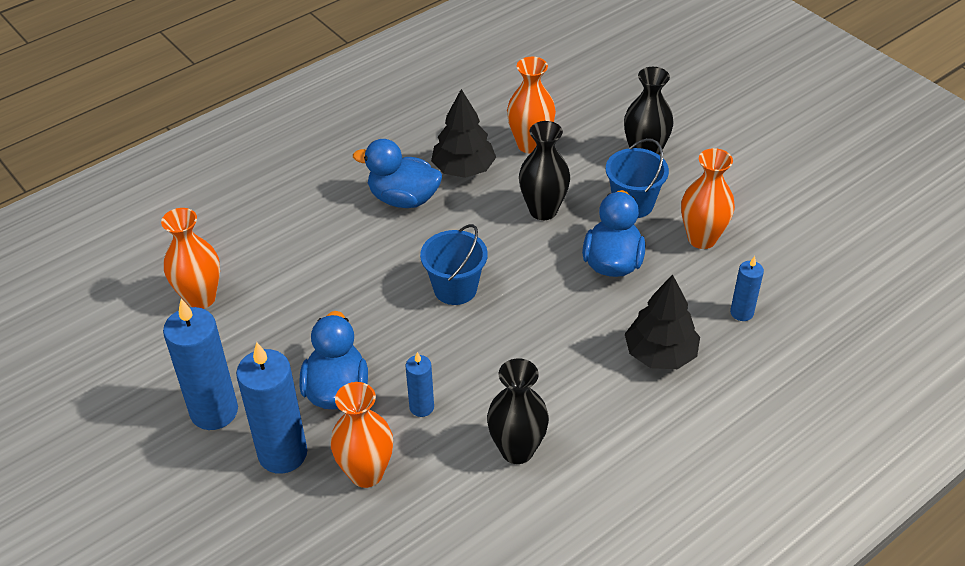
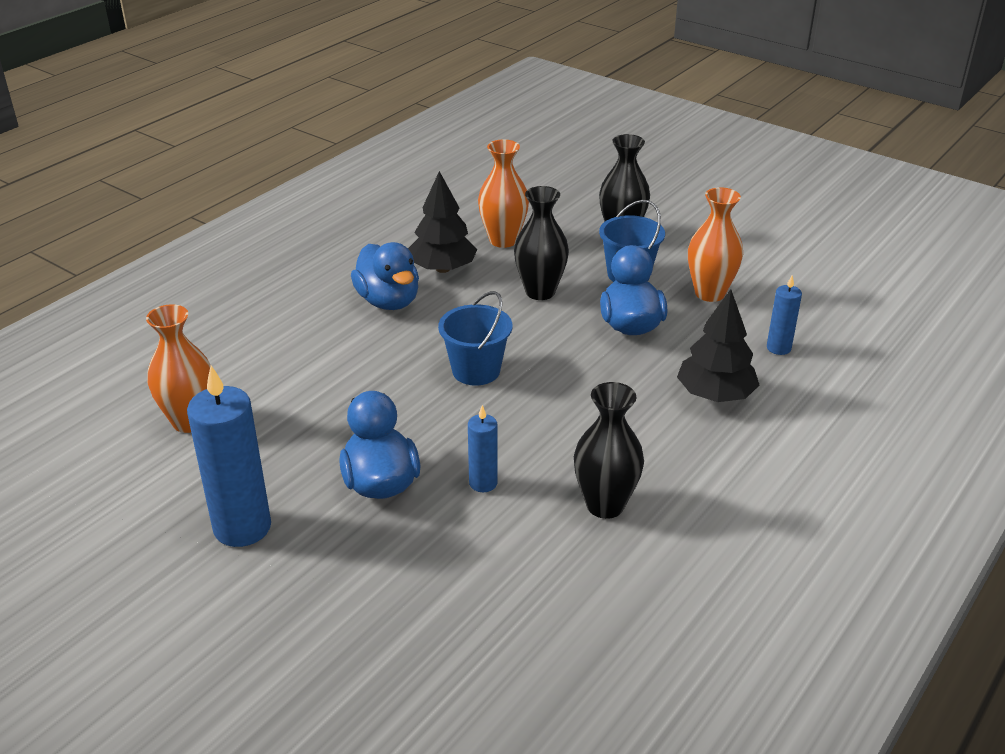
camera: 15 degrees left, 10 degrees down
blue candle [236,342,307,474] -> none
orange vase [330,382,393,488] -> none
blue duck [353,139,442,208] -> blue duck turned 120 degrees counterclockwise [351,242,419,310]

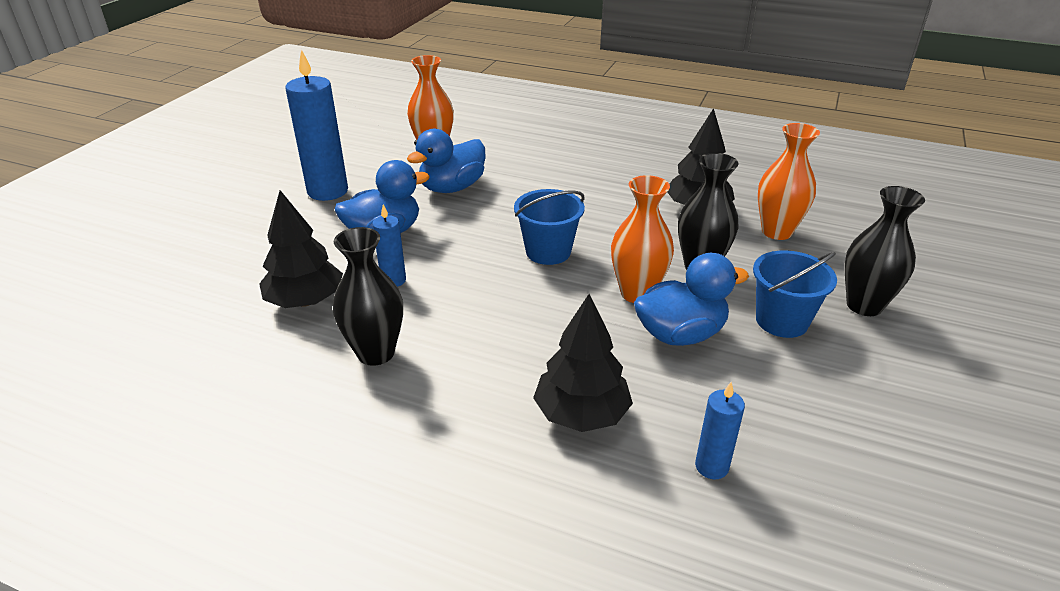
camera: 75 degrees right, 0 degrees up
blue duck [351,242,419,310] -> blue duck moved to [407,129,485,193]
orange vase [688,187,743,302] -> orange vase moved to [611,175,674,303]
none -> black tree [259,190,343,308]

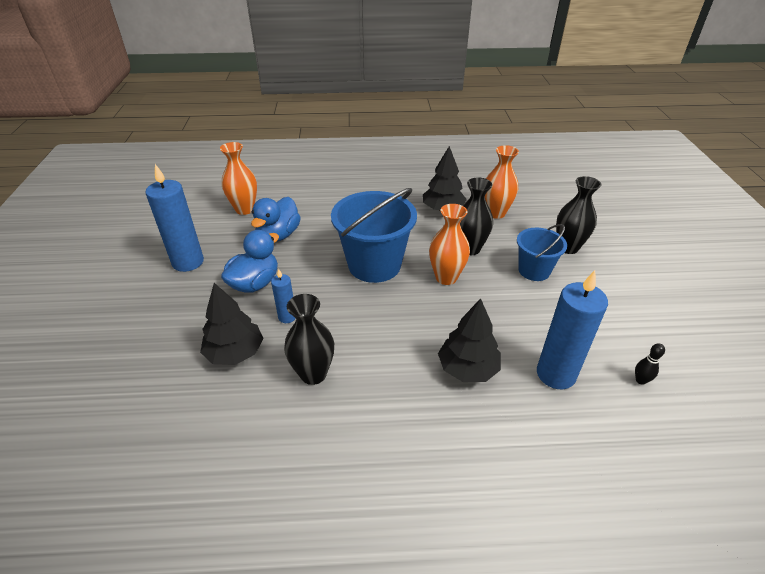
camera: 25 degrees left, 5 degrees up
blue bucket [514,189,585,265] -> blue bucket [331,188,417,283], size x1.72
blue duck [634,253,749,346] -> none
blue candle [695,382,745,479] -> blue candle [537,270,608,389], size x1.93
none -> black bowling pin [635,343,665,385]

